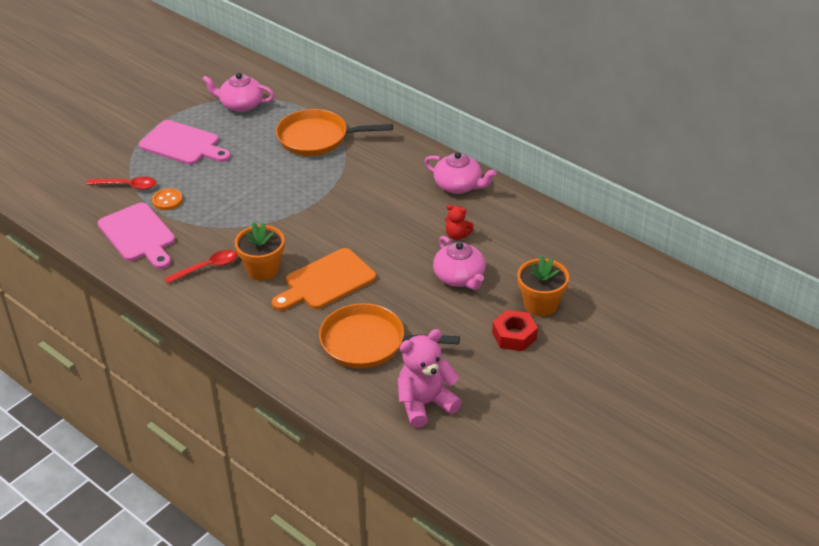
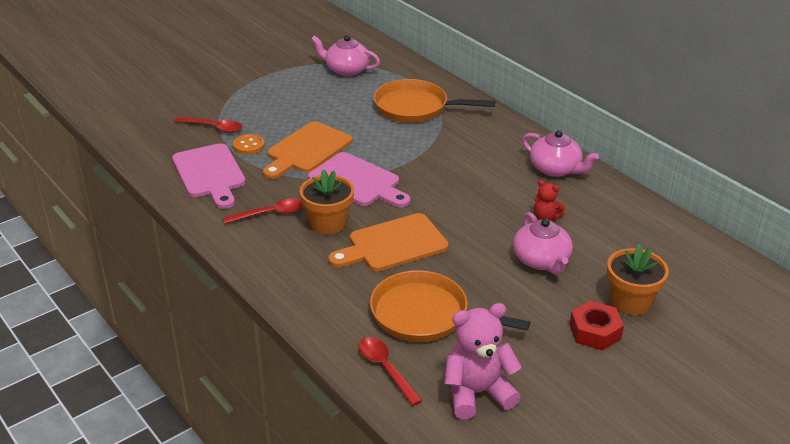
camera: 10 degrees right, 5 degrees down
pink cutting board [139,120,231,165] -> pink cutting board moved to [308,152,410,208]
none -> orange cutting board [263,121,352,179]
none -> red spoon [358,337,423,406]

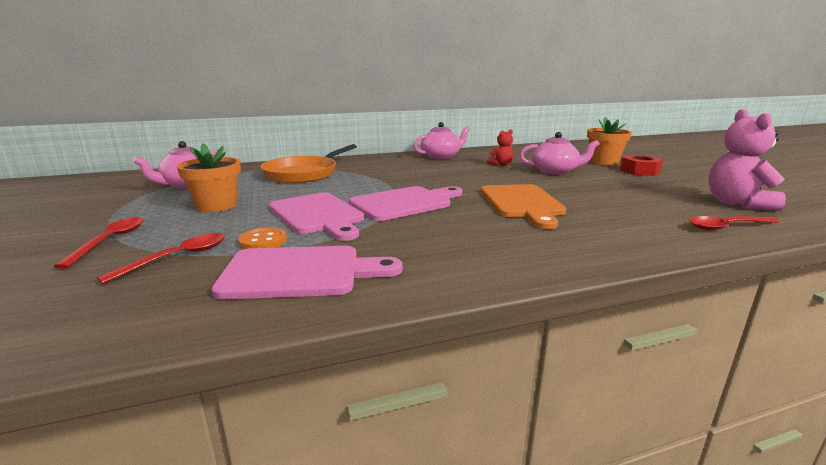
camera: 70 degrees left, 15 degrees down
red spoon [223,198,304,224] -> red spoon moved to [53,217,144,269]
orange cutting board [263,121,352,179] -> pink cutting board [269,192,364,241]
orange flower pot [300,169,354,234] -> orange flower pot moved to [177,144,241,212]
orange pan [370,270,530,342] -> none

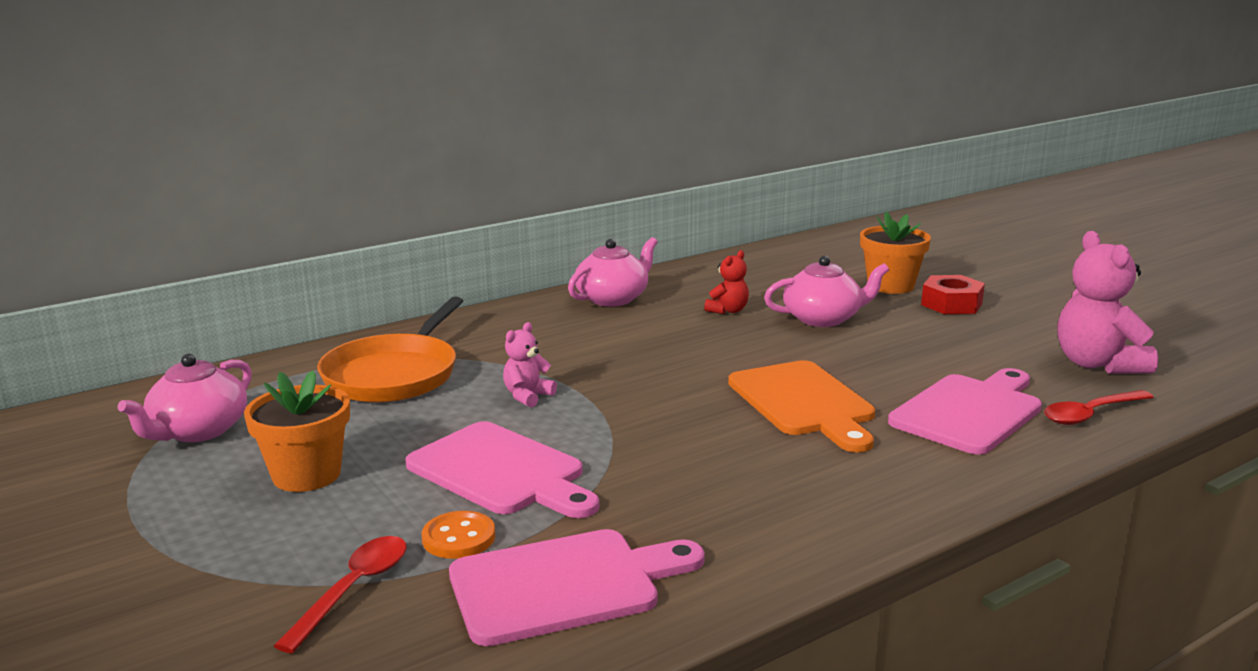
camera: 15 degrees left, 0 degrees up
red spoon [53,217,144,269] -> none
pink cutting board [349,186,462,221] -> pink cutting board moved to [888,368,1042,455]
none -> pink teddy bear [503,322,557,407]

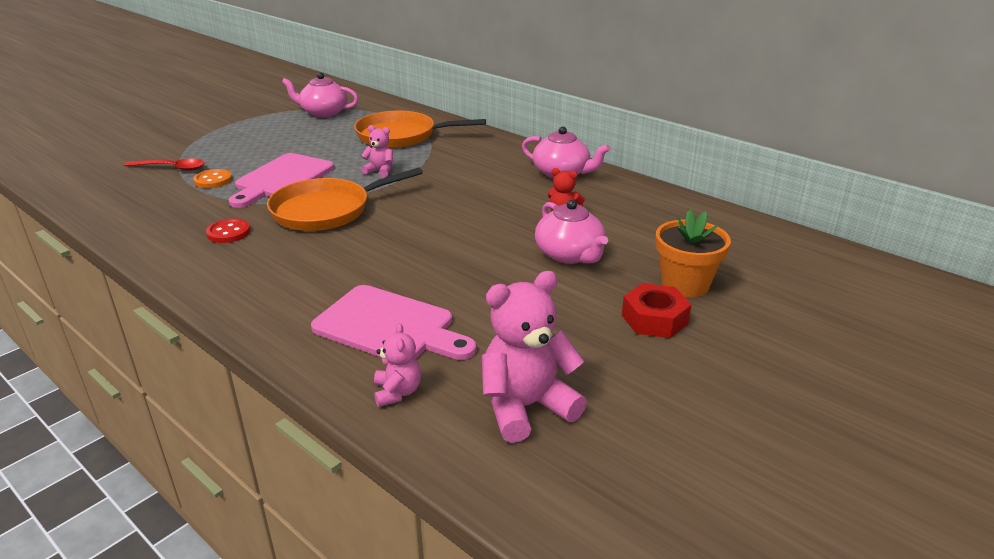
camera: 75 degrees right, 10 degrees up
orange flower pot [244,370,350,492] -> none
pink cutting board [449,529,705,646] -> none
orange cutting board [728,360,875,452] -> none
red spoon [1044,390,1154,425] -> pink teddy bear [374,323,421,407]
none -> red button [206,219,250,243]
none -> orange pan [267,167,423,231]

